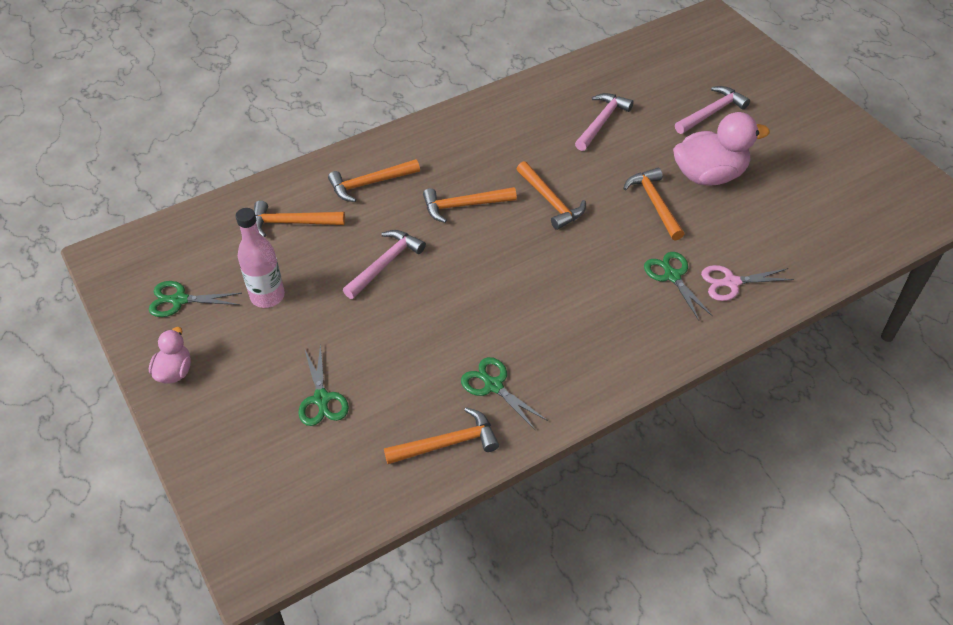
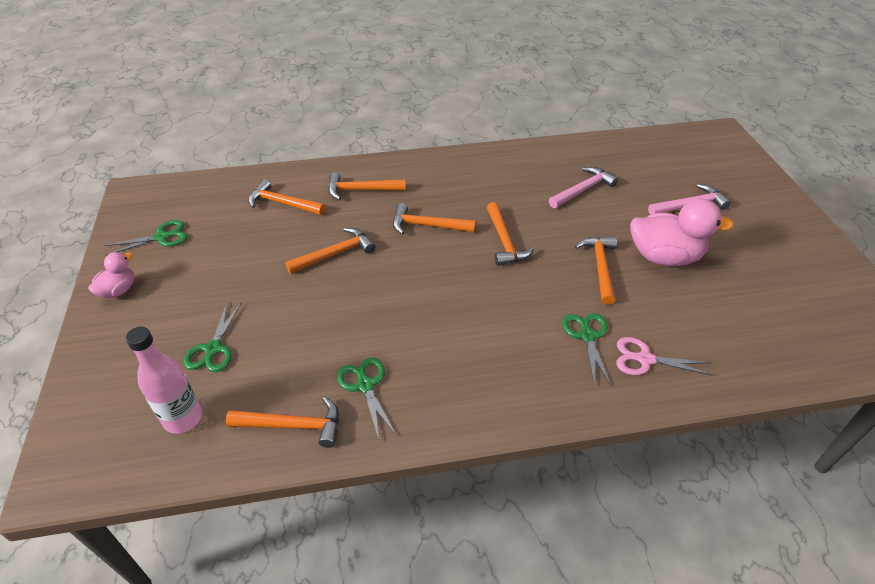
camera: 20 degrees right, 5 degrees down
green scissors [149,281,242,317] -> green scissors turned 135 degrees clockwise [104,220,187,256]
pink bottle [236,208,285,308] -> pink bottle moved to [126,327,202,434]
pink hammer [343,230,426,299] -> orange hammer [285,228,375,274]

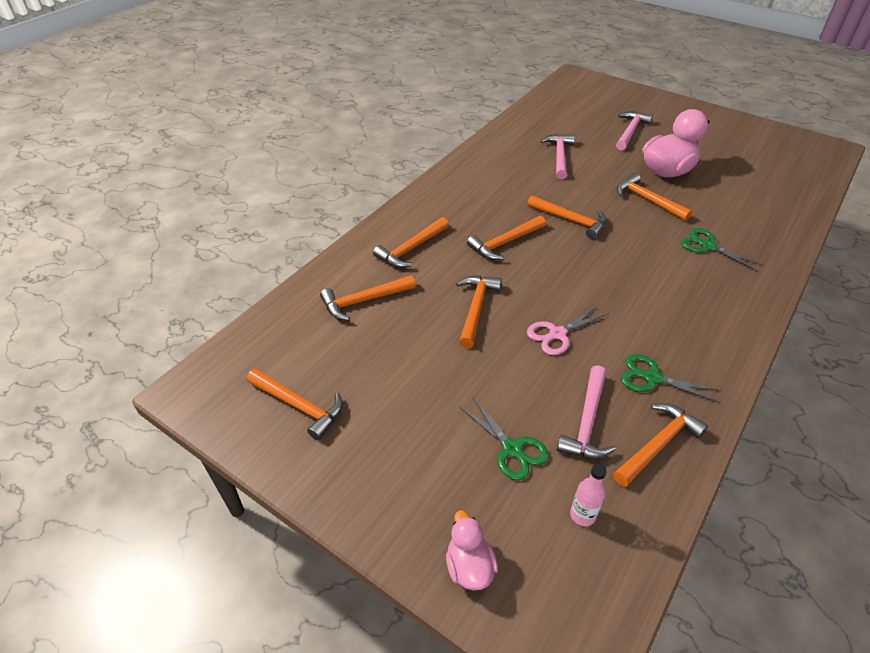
camera: 45 degrees left, 0 degrees up
pink duck [88,252,134,298] -> pink duck moved to [446,510,498,591]
green scissors [104,220,187,256] -> orange hammer [247,369,343,441]
pink bottle [126,327,202,434] -> pink bottle [570,464,607,526], size x0.59
pink scissors [616,337,713,376] -> pink scissors moved to [527,305,609,355]
none -> pink hammer [557,365,616,458]

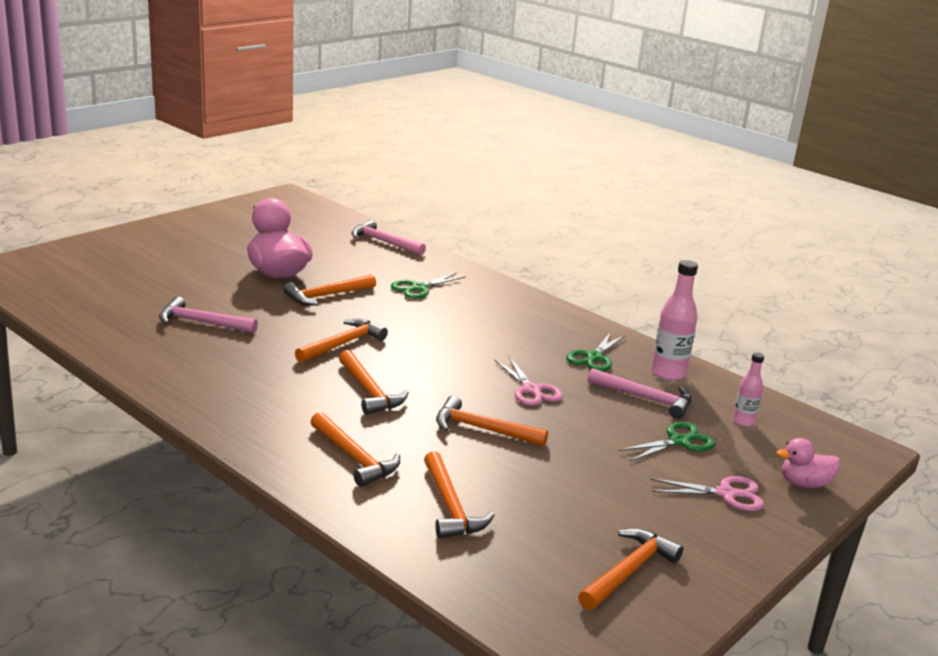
camera: 85 degrees left, 20 degrees down
orange hammer [613,403,708,487] -> pink bottle [651,260,698,380]
pink hammer [616,111,653,150] -> pink hammer moved to [351,220,426,256]
none -> pink scissors [650,476,764,511]

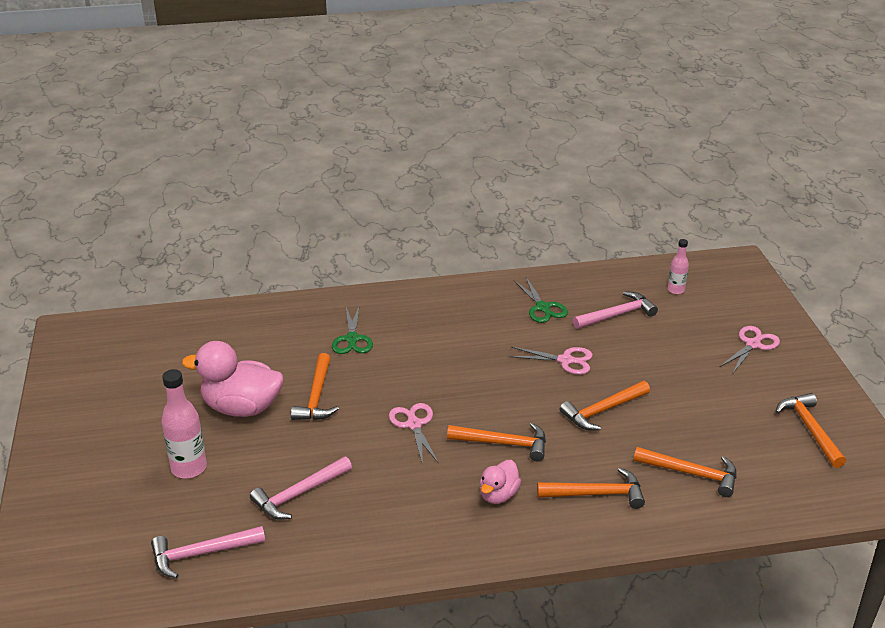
camera: 50 degrees left, 10 degrees up
orange hammer [295,318,388,363] -> pink scissors [389,403,438,465]
pink hammer [351,220,426,256] -> pink hammer moved to [151,526,265,578]
green scissors [619,422,715,461] -> none
pink bottle [651,260,698,380] -> pink bottle moved to [161,369,207,478]
pink duck [776,438,840,488] -> pink duck moved to [480,460,521,504]

